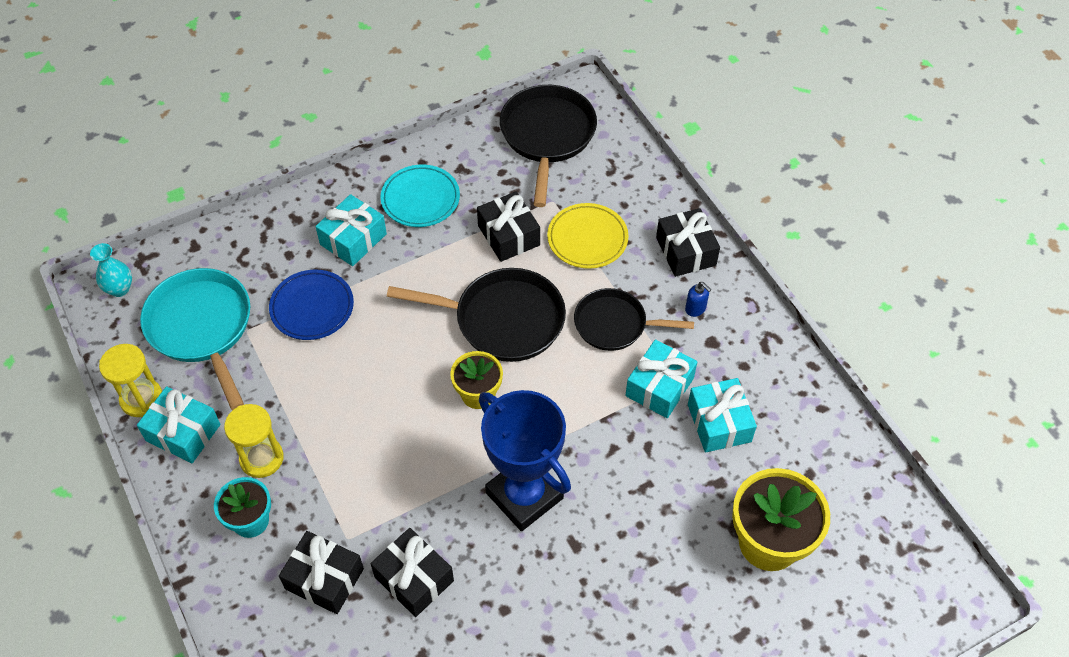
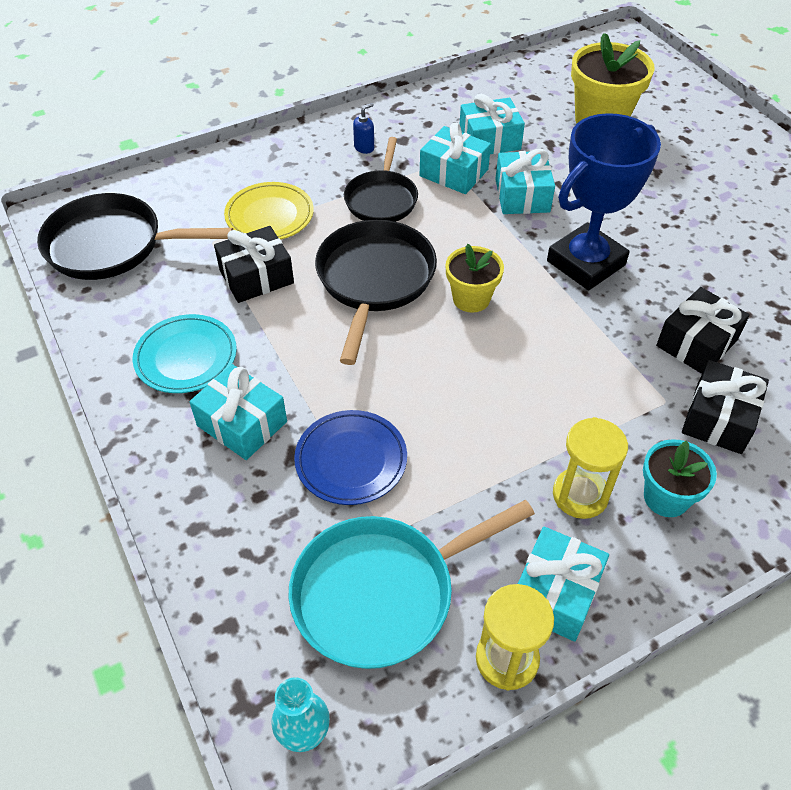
camera: 90 degrees left, 5 degrees down
black gift [656,208,720,277] -> none
none -> turquoise gift [495,149,555,214]

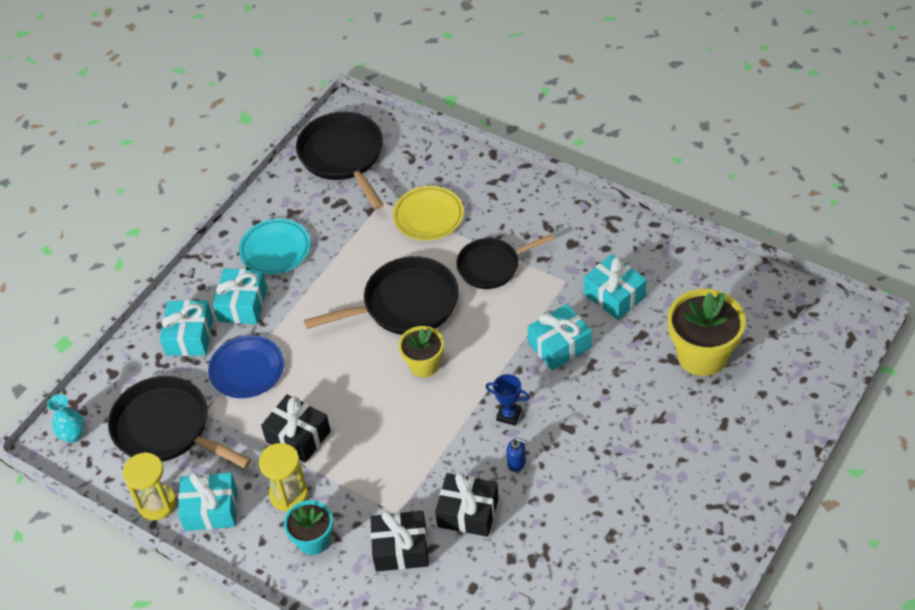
camera: 65 degrees right, 0 degrees up
black gift [214,226,294,303] -> black gift moved to [261,394,331,463]
turquoise pan [288,500,535,669] -> black pan [108,376,252,468]
blue soap dispenser [353,103,374,154] -> blue soap dispenser moved to [507,438,528,472]
turquoise gift [420,123,491,194] -> turquoise gift moved to [160,300,213,356]
blue trophy [547,113,661,290] -> blue trophy [485,374,530,426], size x0.42

